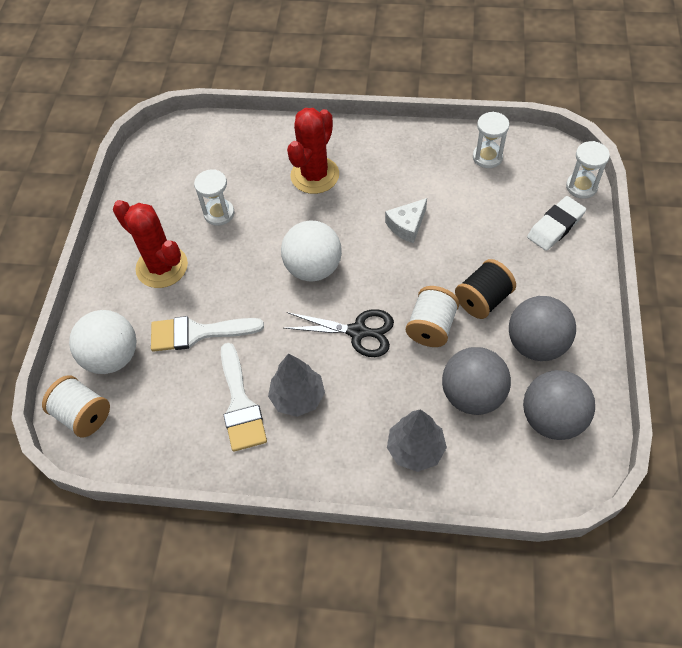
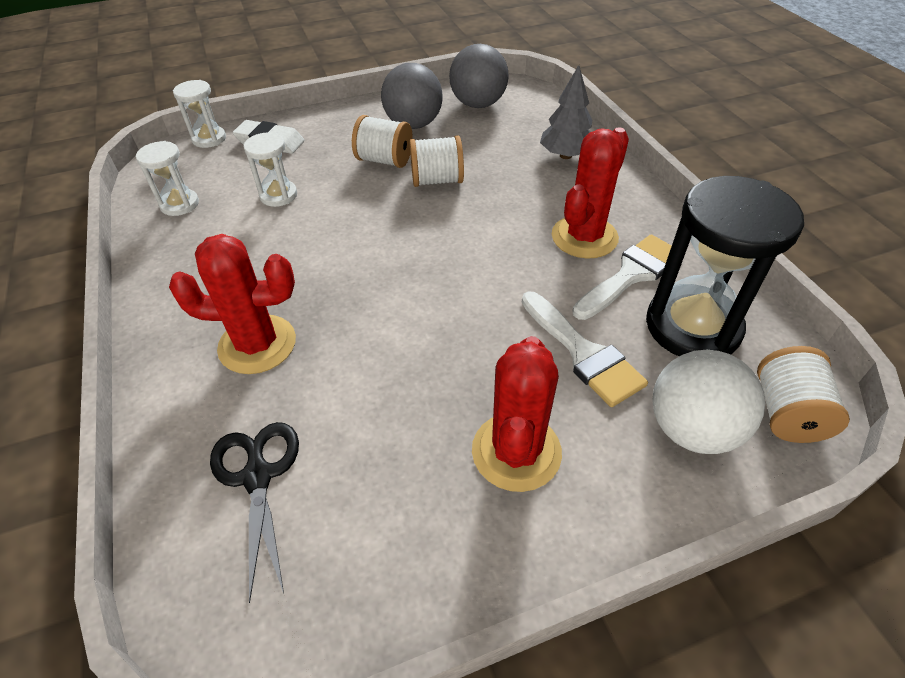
camera: 120 degrees left, 10 degrees down
white hourglass [194,169,235,226] -> white hourglass moved to [244,132,297,207]
grey tree [268,353,325,417] -> red cactus [552,128,629,259]
white ball [281,220,342,282] -> none
black scissors [284,309,394,357] -> black scissors moved to [210,422,299,603]
white cheese [385,198,427,243] -> none
grey ball [442,347,511,415] -> none
black spool [455,259,516,319] -> white spool [352,115,413,168]
none -> black hourglass [646,176,804,356]

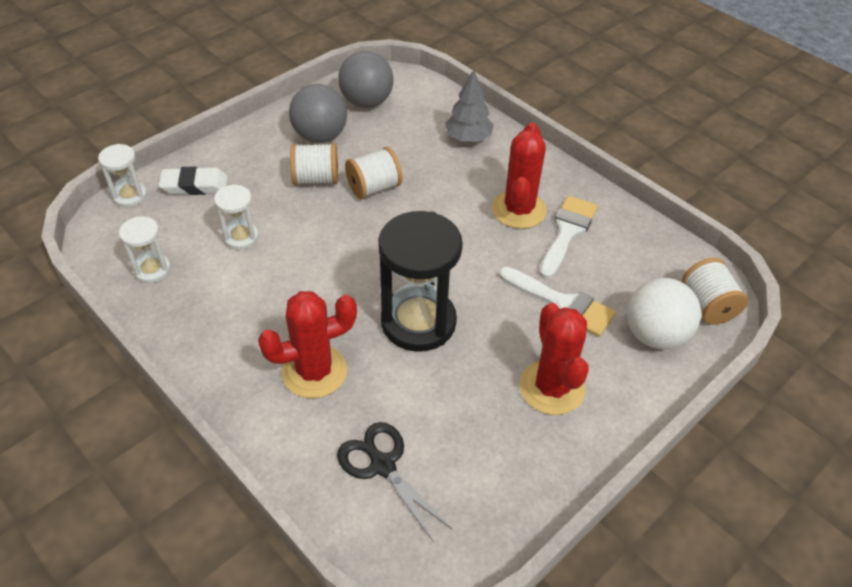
camera: 25 degrees left, 0 degrees up
black hourglass [646,176,804,356] -> black hourglass moved to [378,211,463,352]

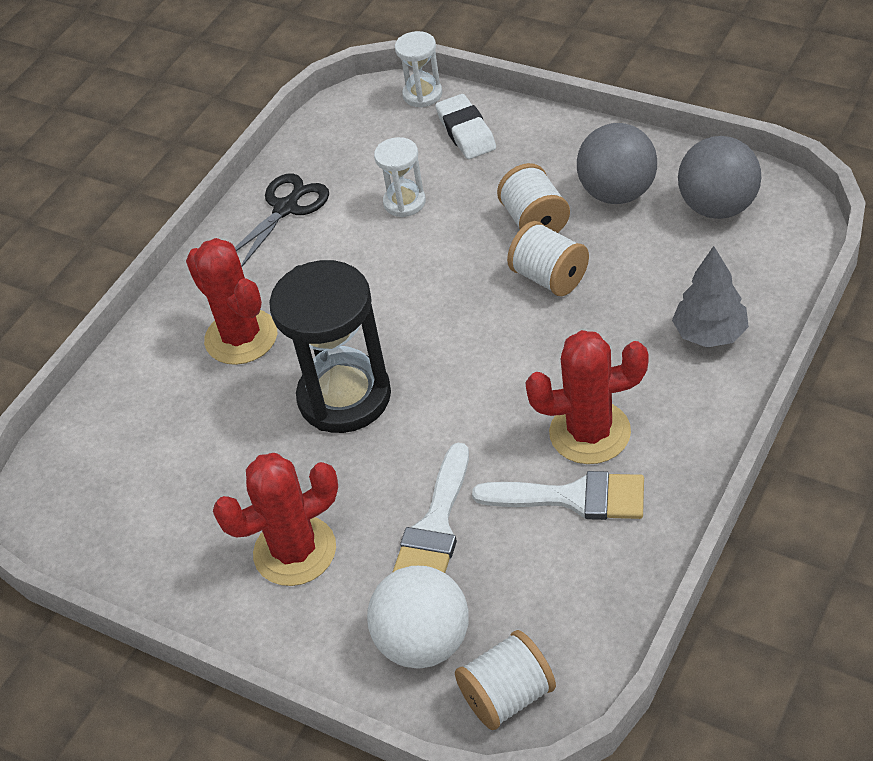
camera: 80 degrees right, 0 degrees up
white hourglass [119,216,171,283] -> none
black scissors [337,422,453,542] -> black scissors moved to [235,173,329,267]

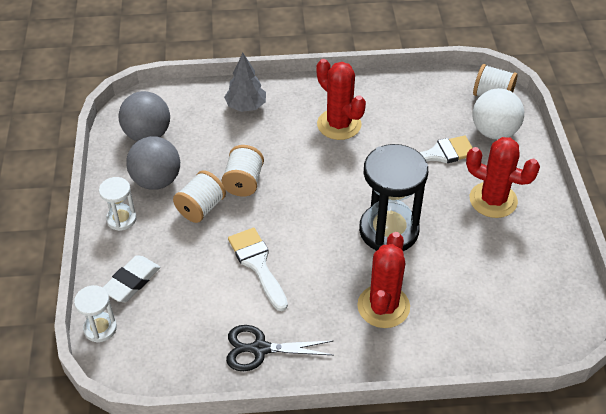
camera: 130 degrees left, 0 degrees up
white hourglass [374,137,426,217] -> white hourglass moved to [99,177,137,231]
white brush [472,471,644,520] -> white brush moved to [228,228,288,311]

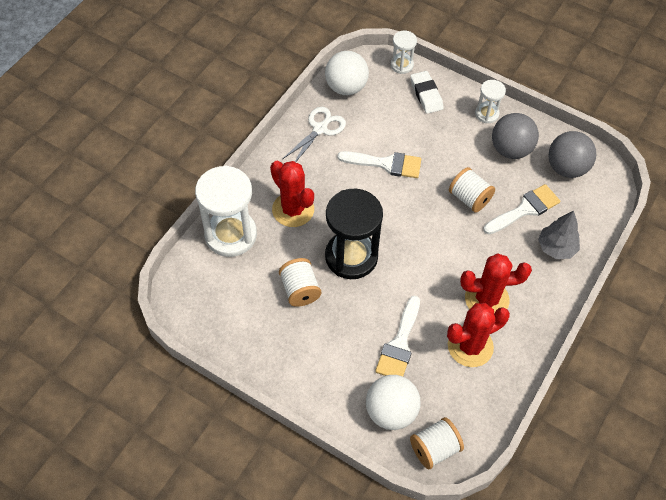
camera: 125 degrees right, 10 degrees up
white spool [173,170,226,223] -> white spool moved to [279,258,321,307]
black scissors [226,325,333,371] -> white scissors [283,107,346,162]
red cactus [466,137,540,218] -> red cactus moved to [447,303,510,367]
none -> white hourglass [195,166,257,257]
none -> white ball [325,51,369,95]
none -> white brush [483,184,560,234]

